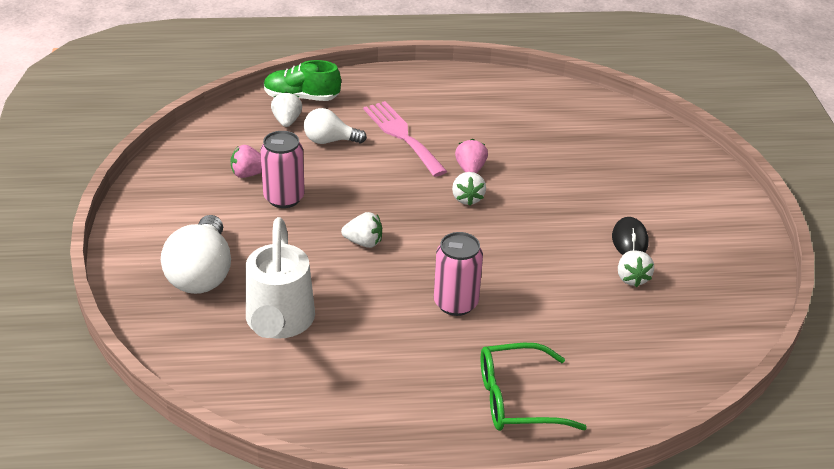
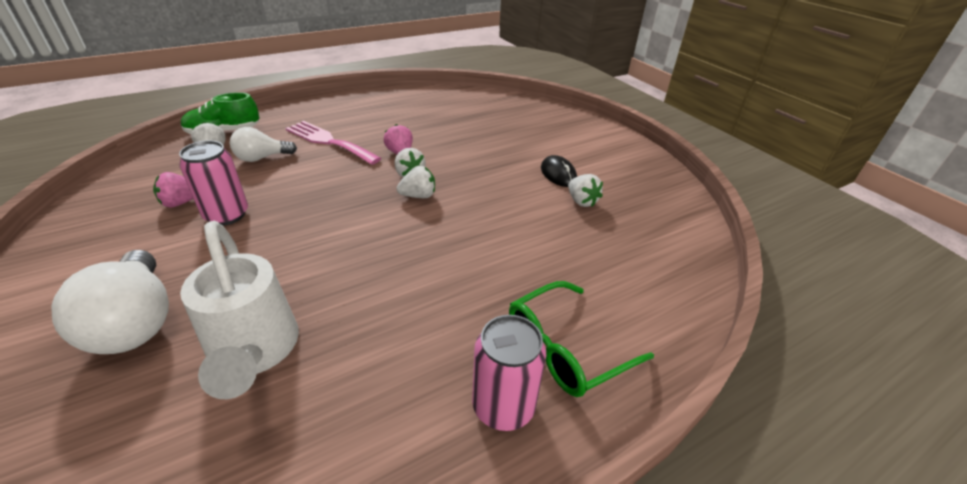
camera: 25 degrees left, 0 degrees up
white strawberry [341,212,382,248] -> white strawberry moved to [396,166,435,198]
pink can [434,232,483,316] -> pink can moved to [472,315,546,431]

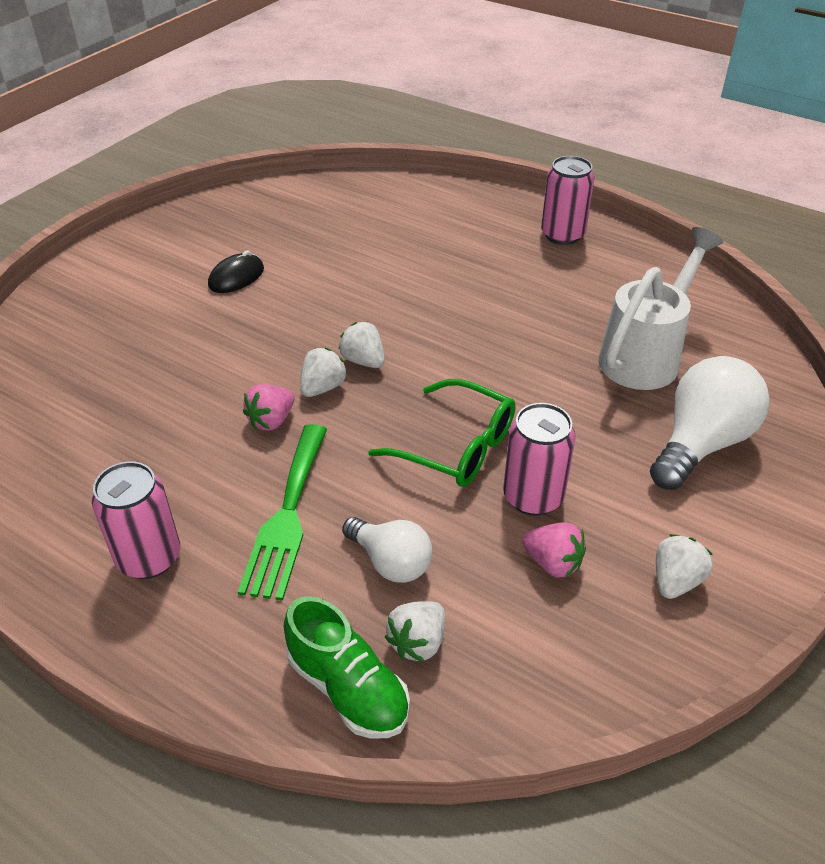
camera: 115 degrees left, 5 degrees up
pink fork [285,121,381,165] -> green fork [238,424,327,601]
green glasses [509,281,654,397] -> green glasses moved to [368,379,516,487]
white strawberry [568,174,603,207] -> white strawberry moved to [656,534,713,599]
none -> pink can [92,461,180,579]

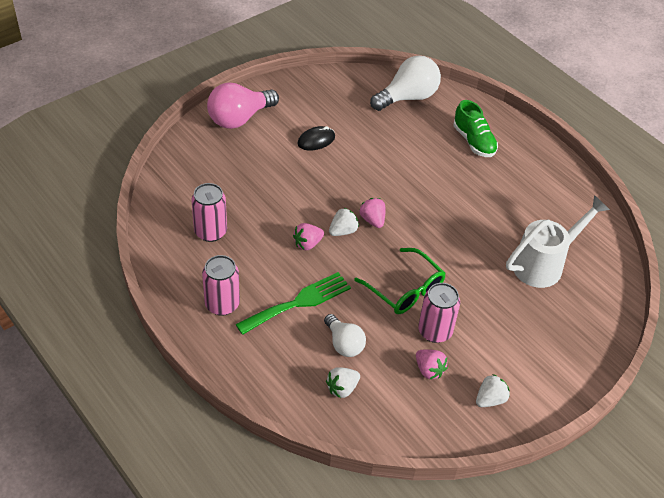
camera: 15 degrees right, 5 degrees up
green fork [238,424,327,601] -> green fork turned 150 degrees counterclockwise [235,272,351,335]
green shoe [284,596,410,738] -> green shoe moved to [453,100,498,157]
white strawberry [339,322,385,368] -> pink strawberry [360,198,386,228]
pink can [541,156,595,245] -> pink can moved to [192,183,227,242]
white light bulb [650,356,770,490] -> white light bulb moved to [370,55,441,111]
none -> pink light bulb [207,83,279,129]

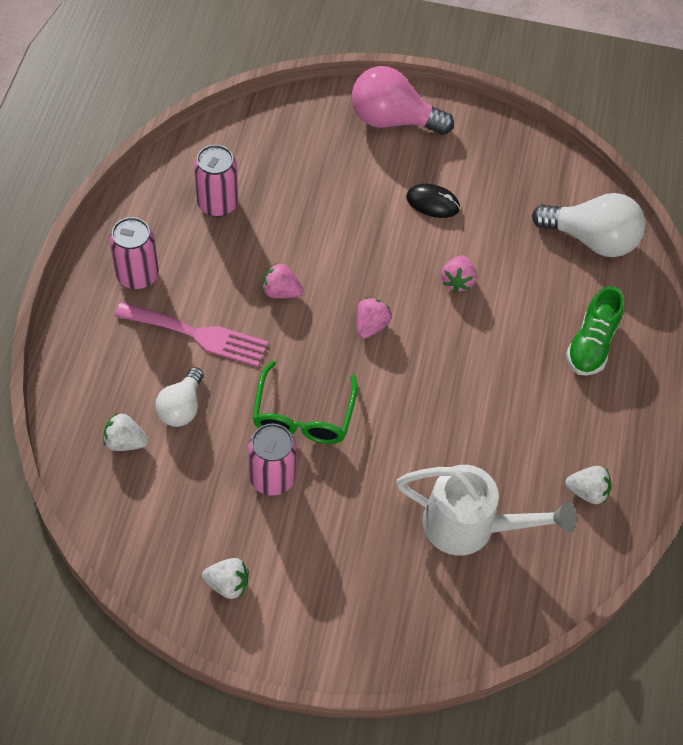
camera: 50 degrees right, 10 degrees up
green fork [235,272,351,335] -> pink fork [115,302,268,367]
white strawberry [329,207,359,236] -> white strawberry moved to [565,466,612,504]
pink strawberry [416,349,448,380] -> pink strawberry moved to [441,255,477,293]

